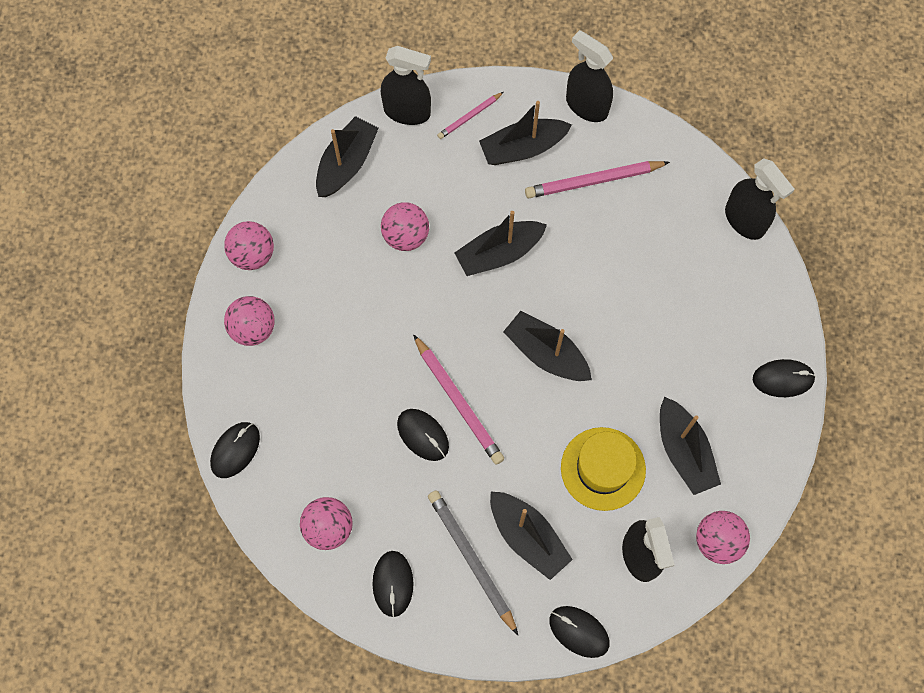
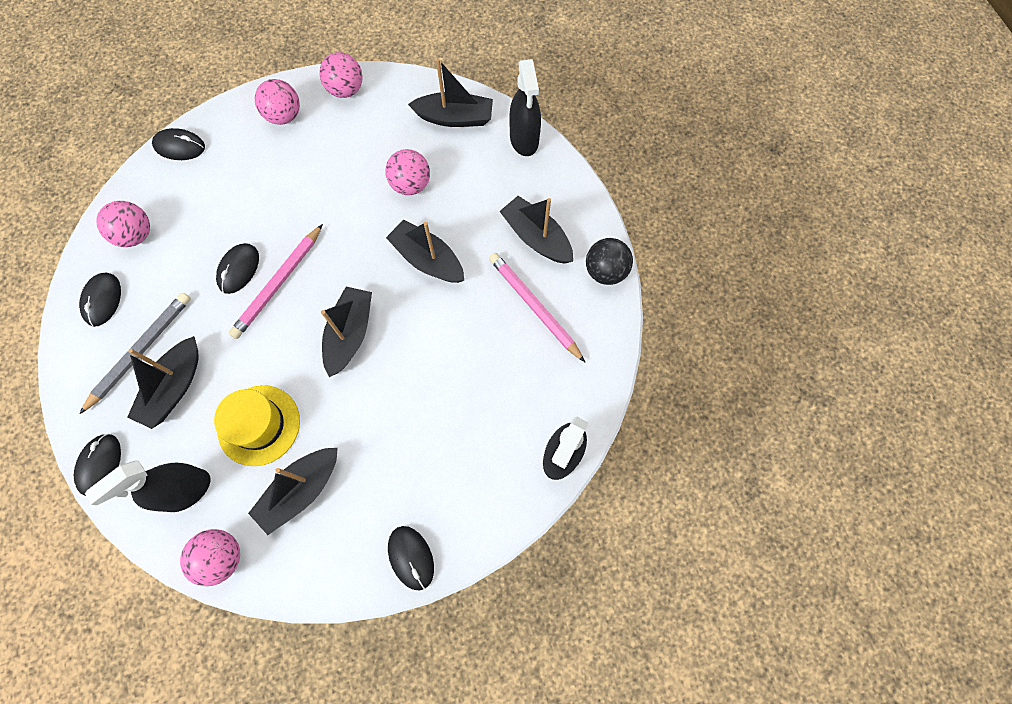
camera: 65 degrees right, 0 degrees up
black mouse [372,551,414,617] -> black mouse turned 60 degrees counterclockwise [79,272,121,327]
pink pencil [437,92,503,139] -> none
black spray bottle [566,30,613,122] -> black ball [586,238,633,285]

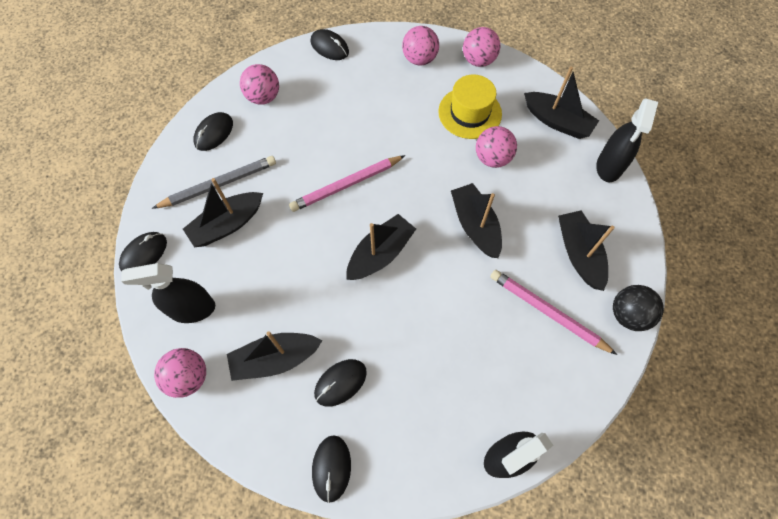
camera: 30 degrees right, 5 degrees down
yellow hat [214,385,300,466] -> yellow hat moved to [438,75,502,139]
black mouse [216,243,259,294] -> black mouse moved to [314,359,367,407]
pink pencil [489,253,585,362] -> pink pencil turned 45 degrees counterclockwise [490,270,617,355]

